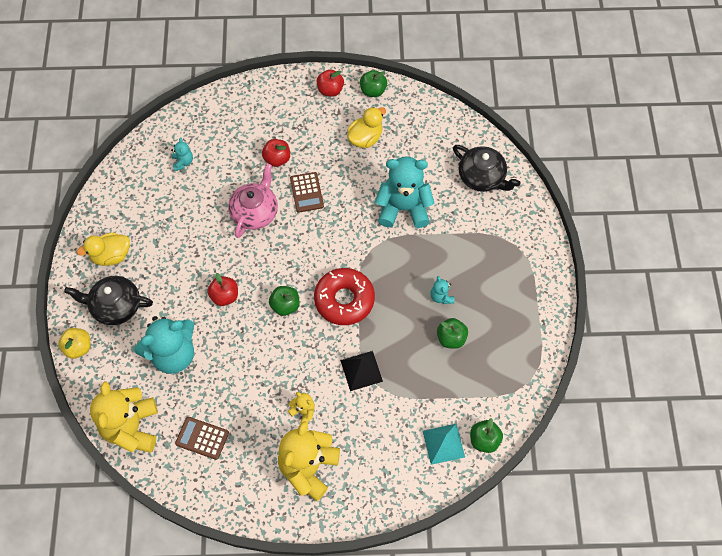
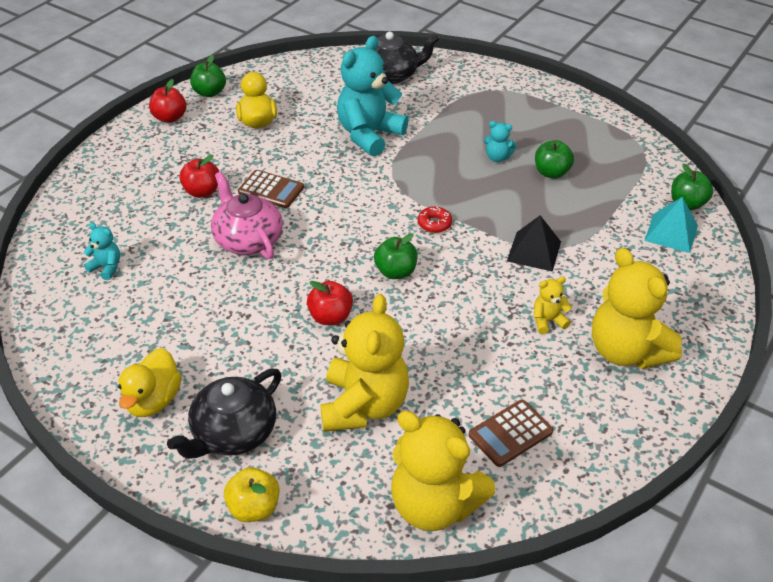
camera: 55 degrees left, 20 degrees down
turquoise teddy bear [134,316,194,374] -> yellow teddy bear [320,294,409,432]
red donut [314,268,375,325] -> red donut [418,206,452,233], size x0.42

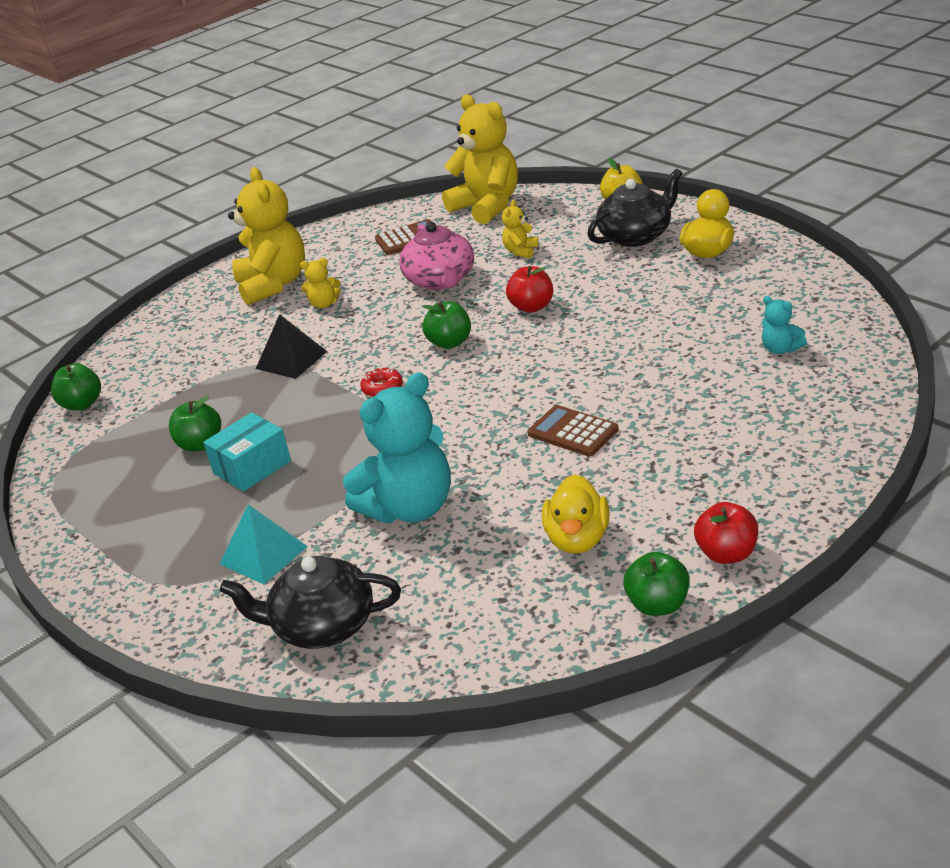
camera: 160 degrees left, 10 degrees down
red apple [179,155,219,198] -> none
pink teapot [211,172,283,259] -> pink teapot moved to [399,222,474,290]
yellow teddy bear [320,294,409,432] -> yellow teddy bear [502,200,539,258], size x0.44
turquoise teddy bear [483,121,517,162] -> turquoise box [203,412,291,492]
turquoise pyramid [644,197,698,253] -> turquoise pyramid moved to [220,504,308,584]

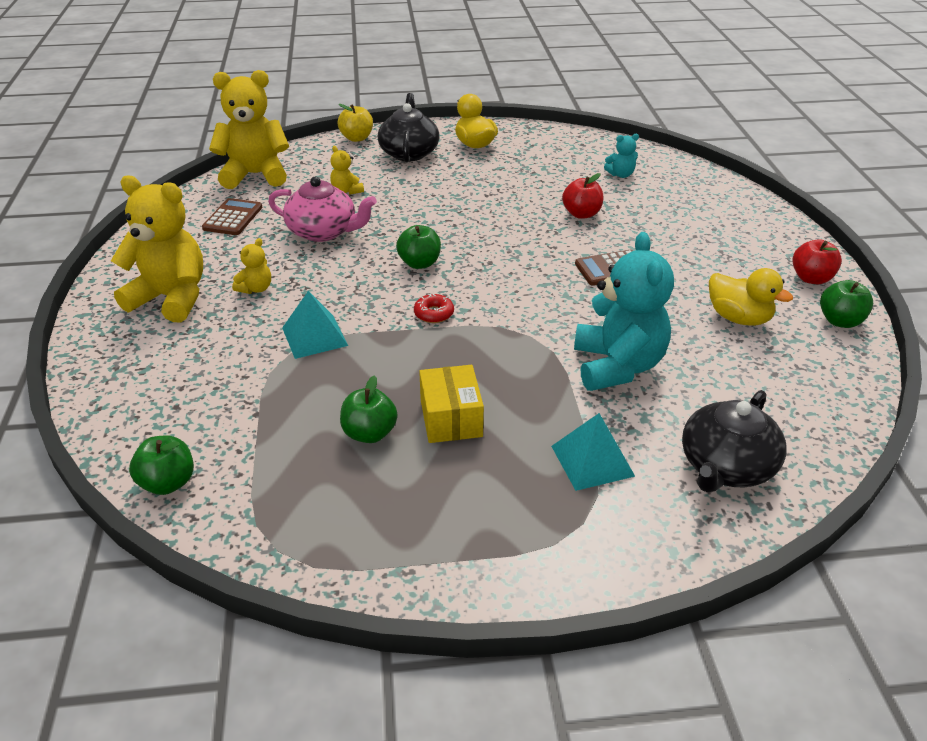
camera: 60 degrees left, 5 degrees up
turquoise box [203,412,291,492] -> yellow box [419,365,484,443]
black pyramid [256,314,327,379] -> turquoise pyramid [282,291,348,359]
red apple [506,266,553,313] -> red apple moved to [562,173,603,219]

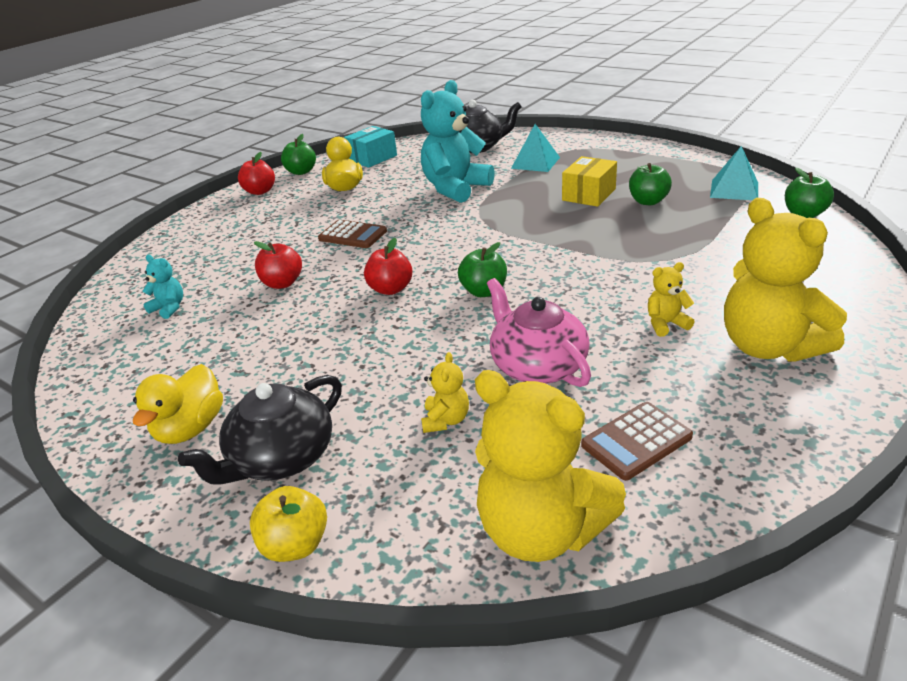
camera: 135 degrees left, 5 degrees down
turquoise pyramid [282,291,348,359] -> turquoise pyramid moved to [710,146,758,200]
red donut [414,294,454,323] -> none
none -> turquoise box [344,126,397,168]
none -> red apple [364,238,412,295]

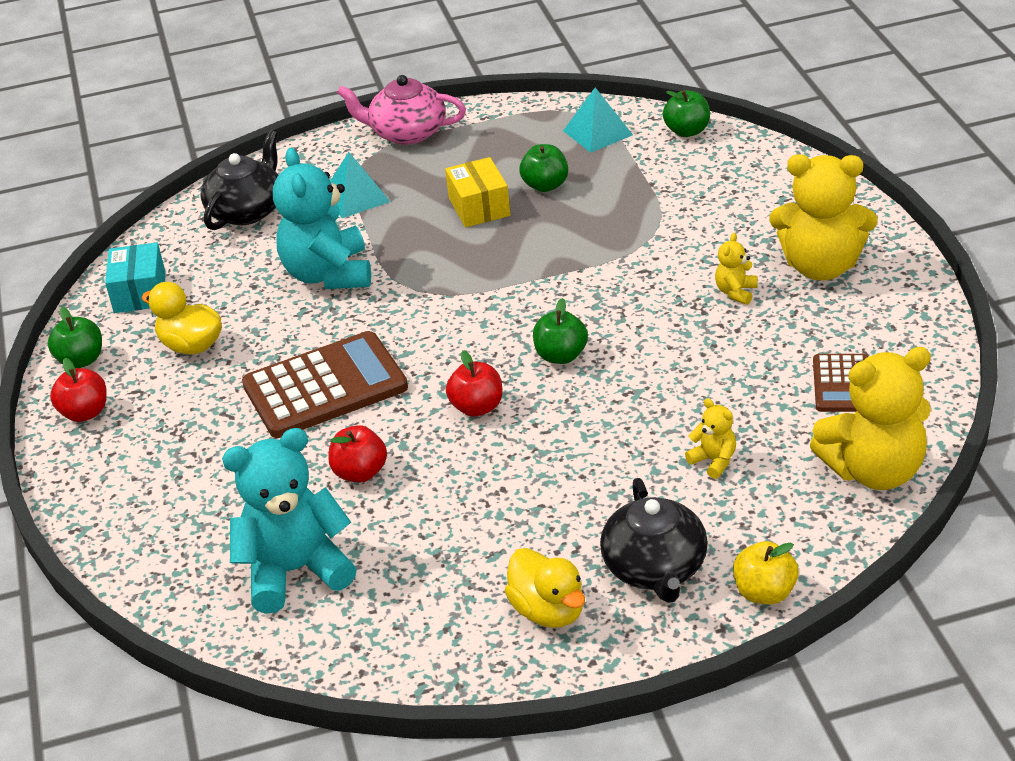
camera: 50 degrees left, 5 degrees up
turquoise teddy bear [143,255,183,319] -> turquoise teddy bear [222,428,357,614], size x2.25
brown calculator [318,220,387,248] -> brown calculator [242,331,408,438], size x1.83
pink teapot [487,278,591,387] -> pink teapot moved to [337,75,466,145]

